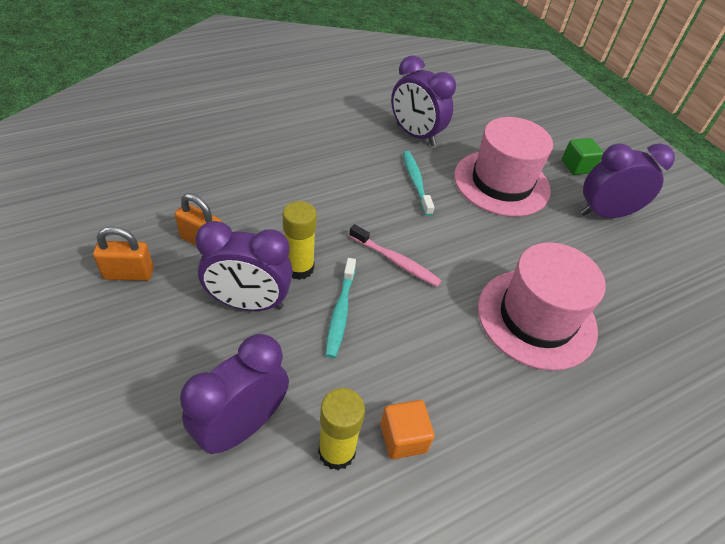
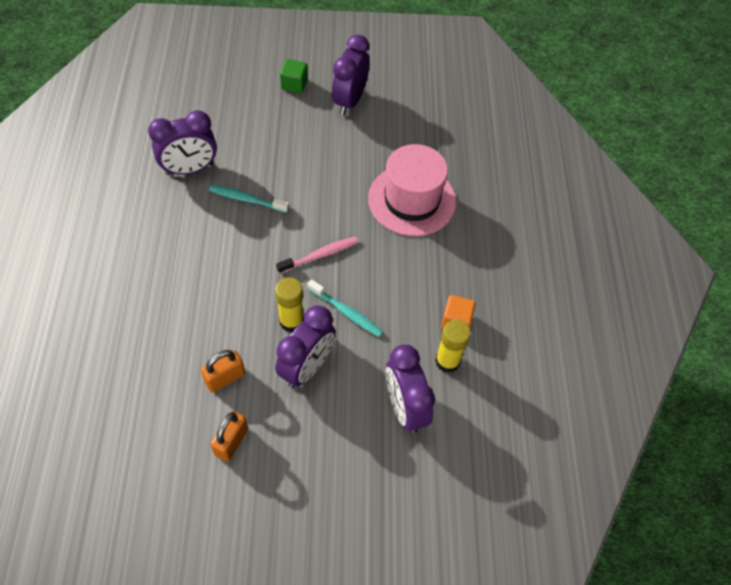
camera: 60 degrees left, 10 degrees up
pink hat [454,117,553,217] -> none

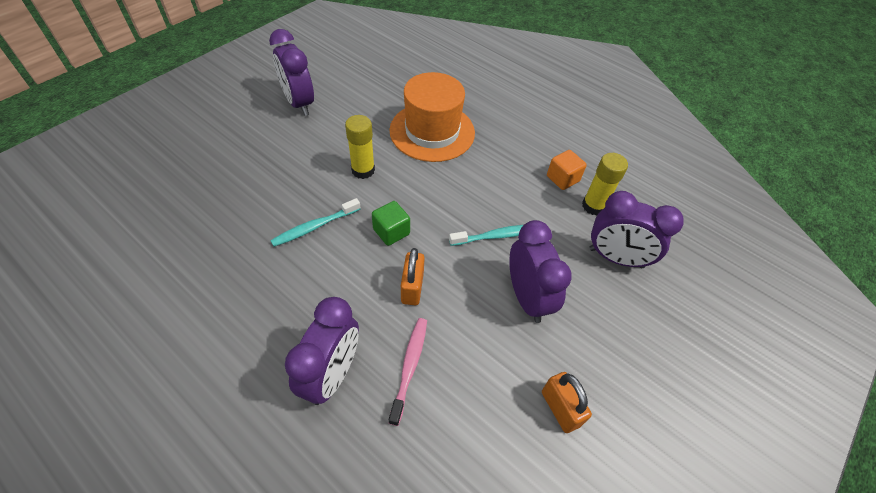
camera: 50 degrees left, 5 degrees down
purple clock [148,110,217,175] -> purple clock moved to [285,297,359,405]
orange padlock [201,350,245,393] -> orange padlock moved to [401,248,425,305]
yellow glue stick [275,277,304,332] -> yellow glue stick moved to [345,115,375,179]
pink toothbrush [276,237,358,274] -> pink toothbrush moved to [389,318,427,426]
green cube [280,59,308,93] -> green cube moved to [372,201,410,246]
pink hat [368,144,456,236] -> orange hat [389,72,475,162]

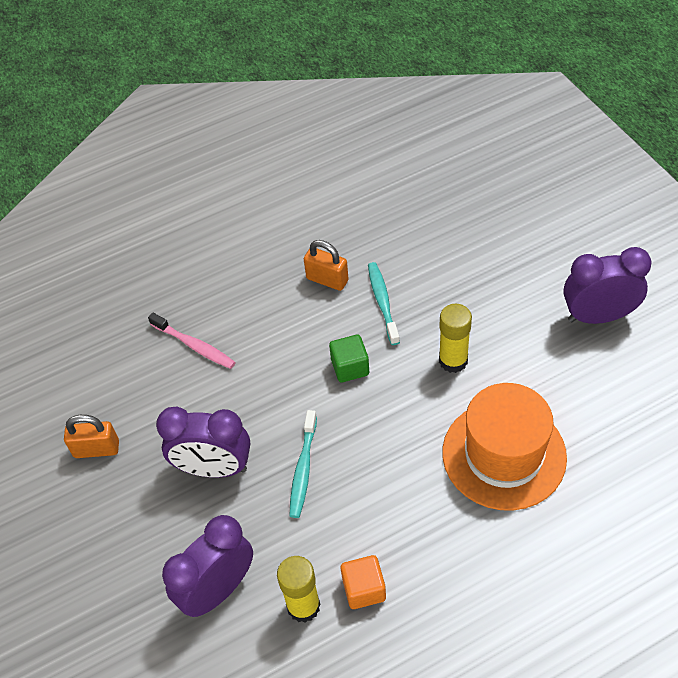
camera: 120 degrees right, 0 degrees up
purple clock [285,297,359,405] -> none
orange padlock [401,248,425,305] -> orange padlock moved to [304,240,349,291]

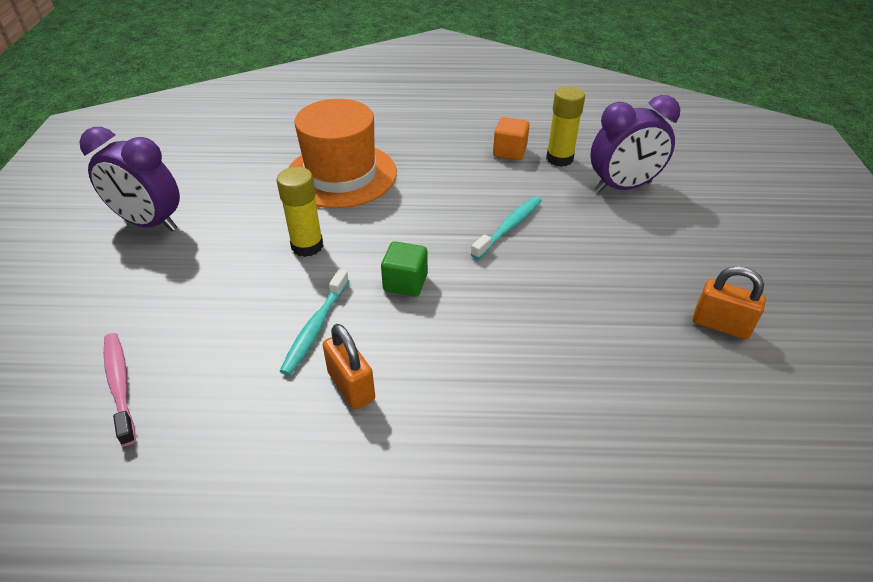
camera: 155 degrees left, 10 degrees down
pink toothbrush [148,313,236,369] -> pink toothbrush moved to [104,333,136,447]
purple clock [156,407,250,478] -> none

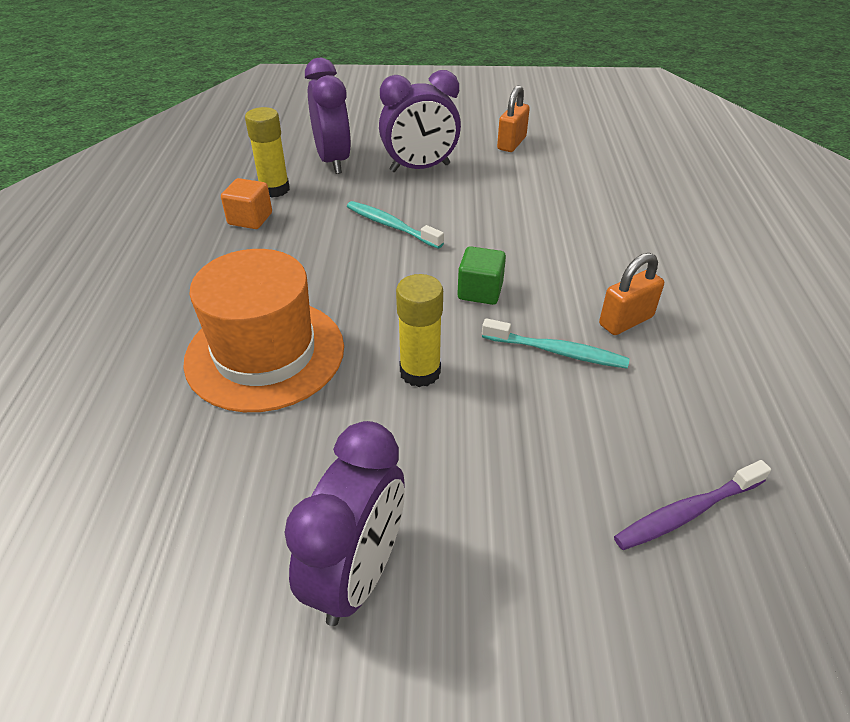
camera: 90 degrees left, 0 degrees up
pink toothbrush [104,333,136,447] -> purple toothbrush [614,460,771,550]
none -> purple clock [379,70,461,172]

